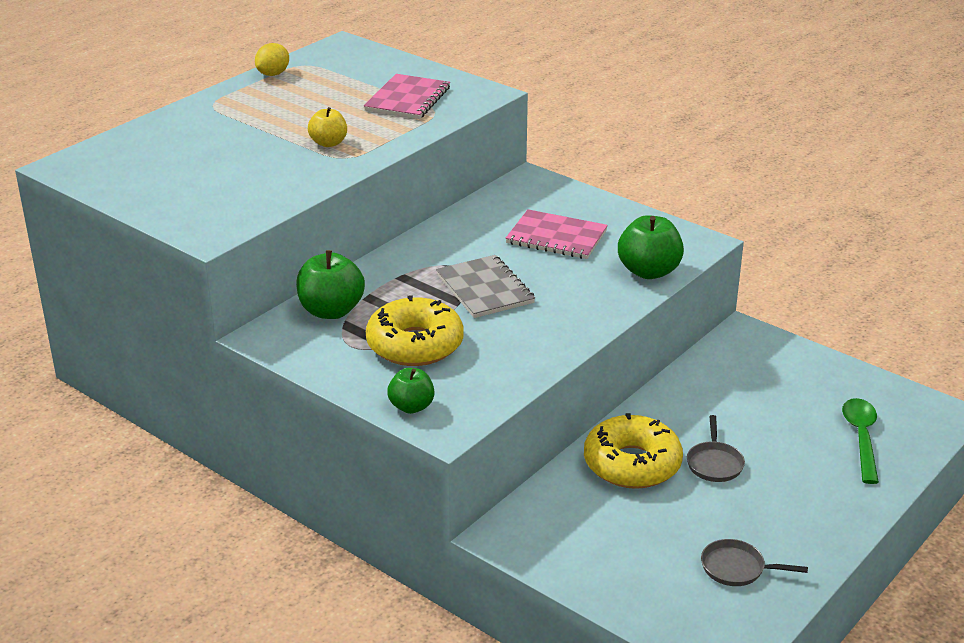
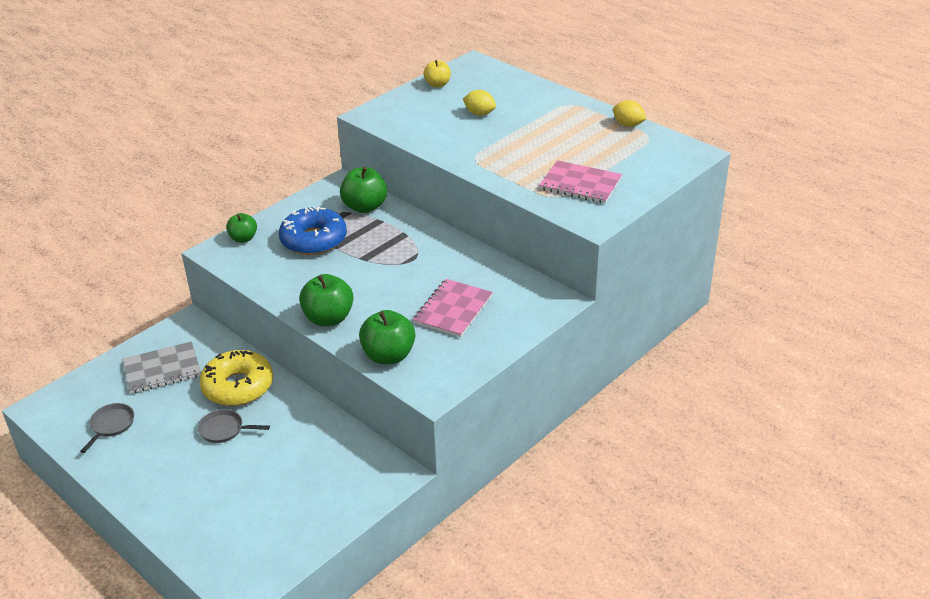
camera: 95 degrees right, 5 degrees up
yellow apple [308,107,347,147] -> yellow apple moved to [423,60,451,88]
yellow donut [366,296,464,366] -> blue donut [279,207,347,255]
grey notebook [436,255,535,318] -> grey notebook moved to [122,341,201,394]
green spoon [842,398,879,484] -> none
none -> green apple [299,274,354,326]
none -> yellow lemon [463,90,496,116]

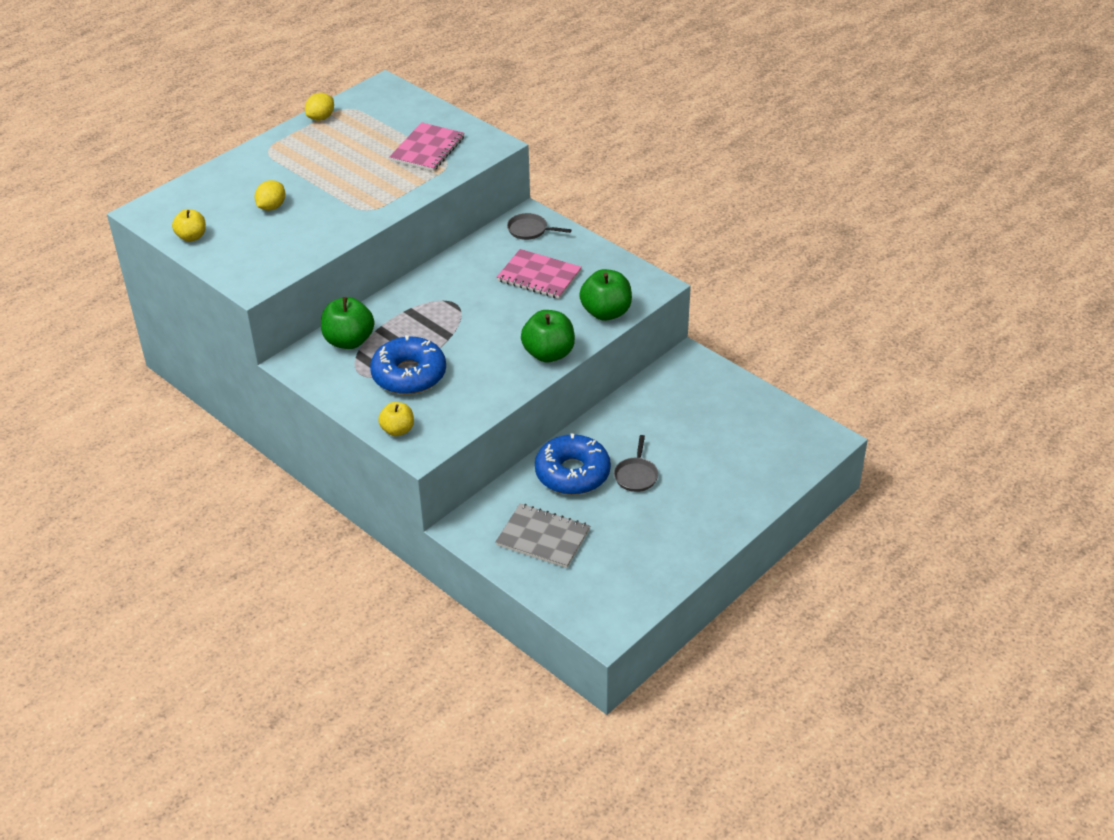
camera: 90 degrees left, 5 degrees up
grey pan [80,403,134,453] -> grey pan moved to [507,213,572,240]
grey notebook [122,341,201,394] -> grey notebook turned 45 degrees counterclockwise [496,504,590,568]
yellow donut [199,350,273,406] -> blue donut [535,433,611,495]
green apple [226,213,257,243] -> yellow apple [378,402,414,436]

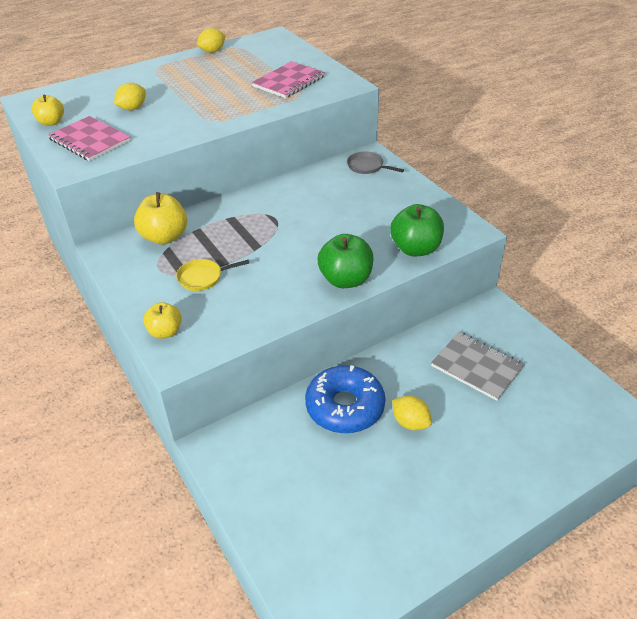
camera: 15 degrees right, 0 degrees up
green apple [321,297,374,349] -> yellow apple [134,192,187,245]
blue donut [370,335,446,395] -> yellow pan [176,259,249,291]
grey notebook [496,504,590,568] -> grey notebook moved to [431,332,525,401]
pink notebook [497,249,582,299] -> pink notebook moved to [48,116,131,161]
grey pan [614,435,658,492] -> yellow lemon [392,396,432,431]

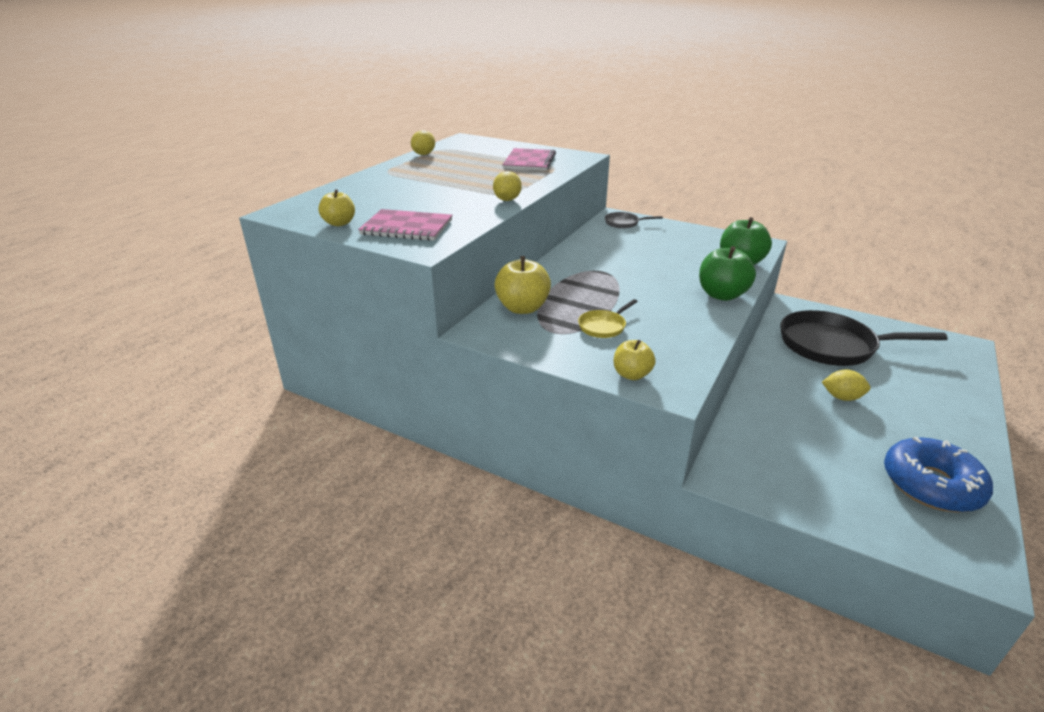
camera: 30 degrees left, 10 degrees down
yellow lemon [114,82,146,110] -> yellow lemon moved to [493,171,522,201]
blue donut [305,365,386,433] -> blue donut moved to [884,437,993,512]
grey notebook [431,332,525,401] -> black pan [780,310,947,366]

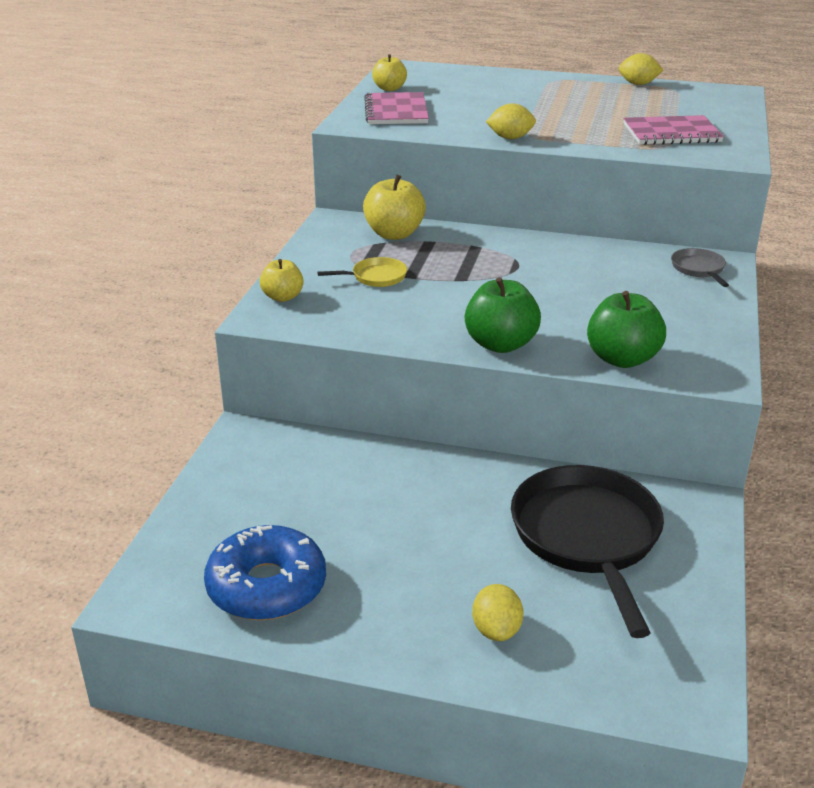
camera: 75 degrees right, 0 degrees up
yellow pan [578,299,638,338] -> yellow pan turned 135 degrees clockwise [317,257,407,287]
yellow lemon [822,369,870,401] -> yellow lemon moved to [472,584,524,641]

